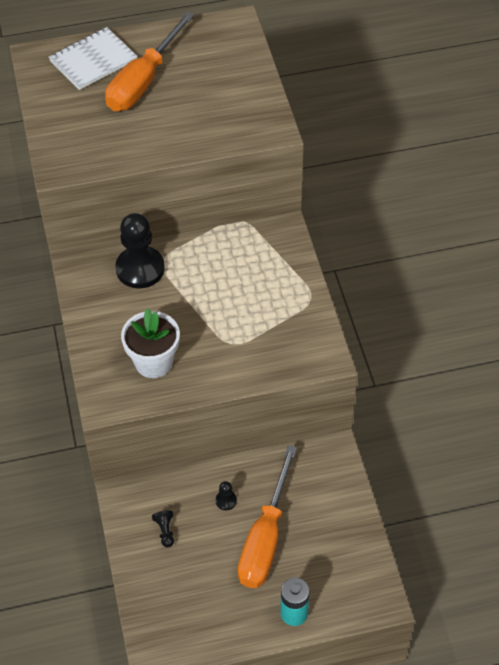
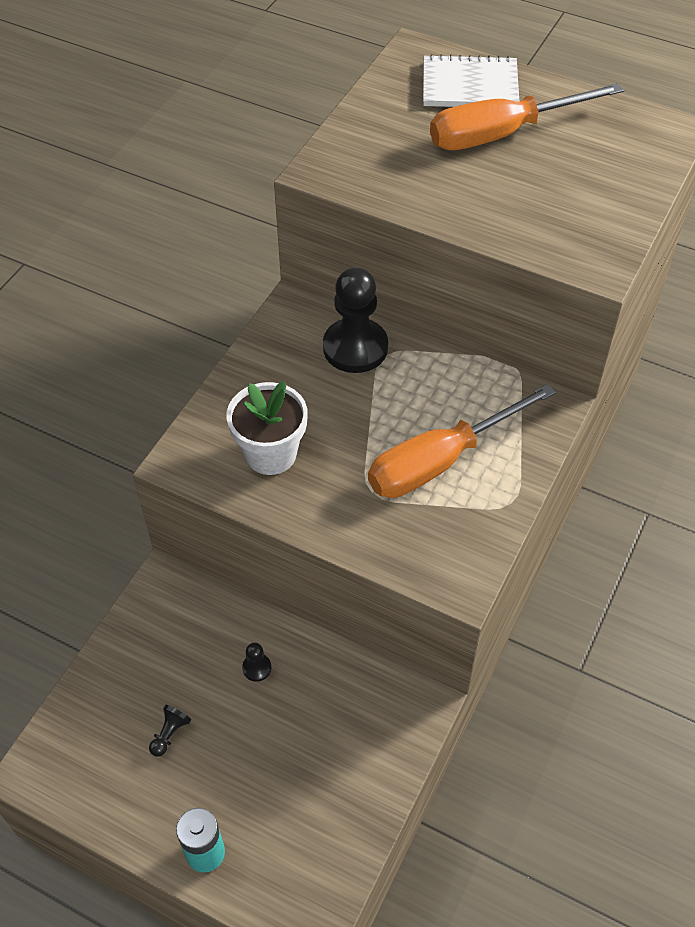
camera: 40 degrees right, 0 degrees up
black pawn [152,510,174,548] -> black pawn moved to [149,705,191,757]
orange screwdriver [237,445,297,588] -> orange screwdriver moved to [368,384,556,498]

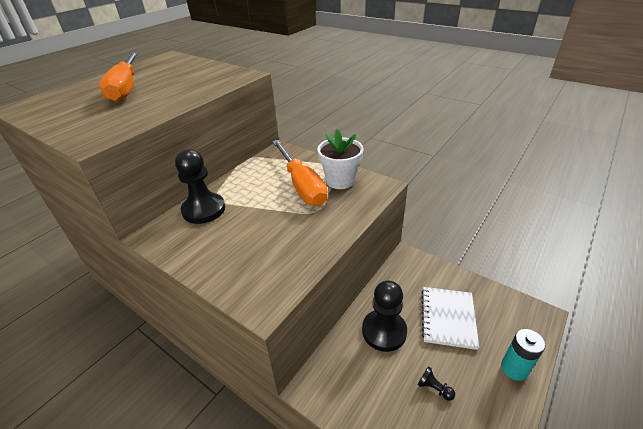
camera: 80 degrees left, 15 degrees down
white flower pot [226,381,308,475] -> white flower pot moved to [317,129,363,189]
black pawn [242,643,271,682] -> black pawn [362,281,407,352], size x2.37
white notebook [423,54,519,107] -> white notebook moved to [421,287,479,350]

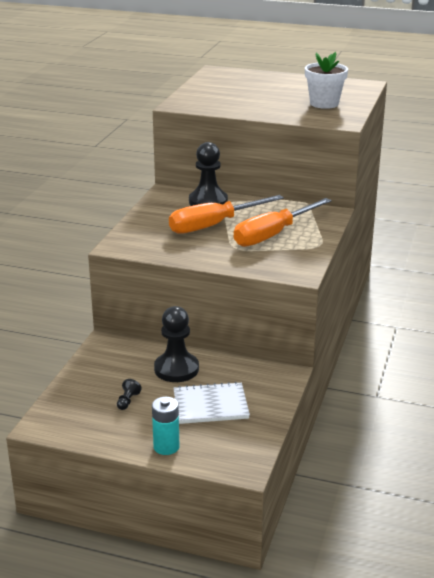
camera: 70 degrees right, 10 degrees down
orange screwdriver [99,52,138,102] -> orange screwdriver moved to [169,195,284,234]
white flower pot [317,129,363,189] -> white flower pot moved to [305,52,348,109]

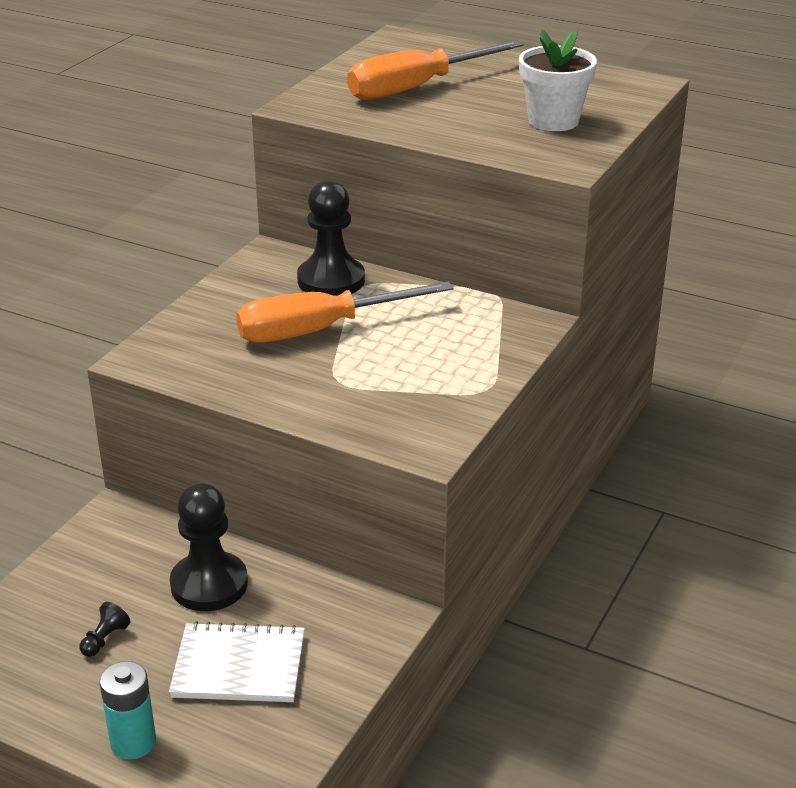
camera: 10 degrees right, 5 degrees up
orange screwdriver [234,198,332,247] -> orange screwdriver moved to [347,40,524,100]

